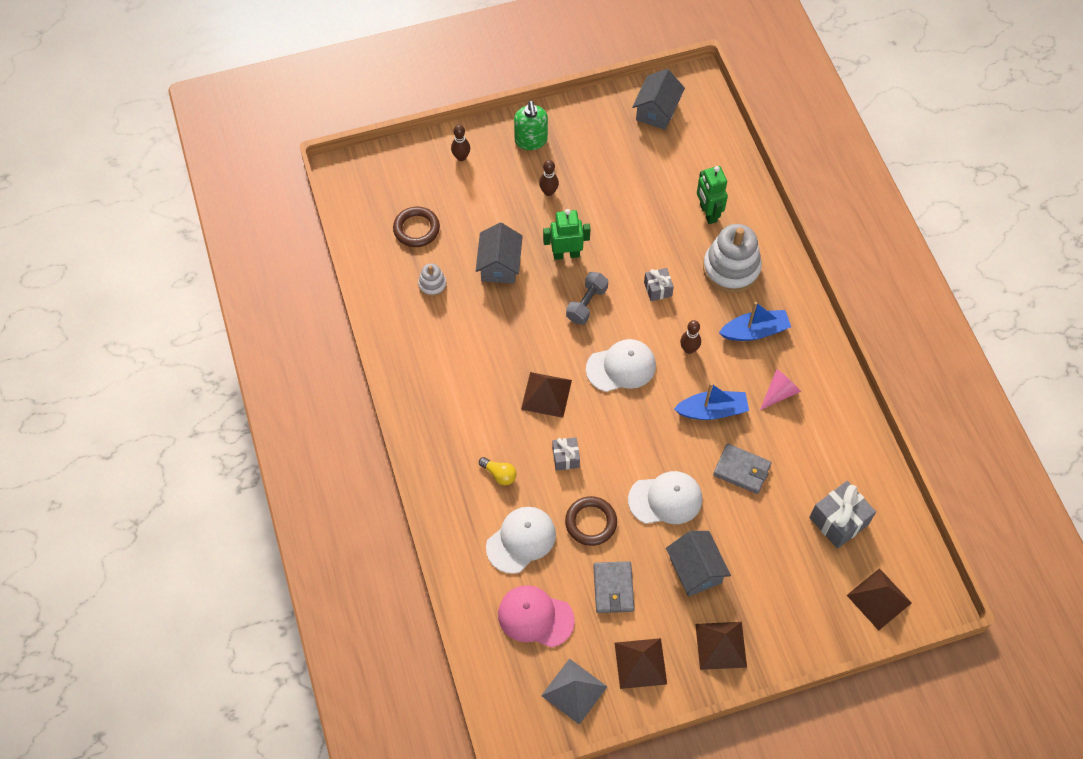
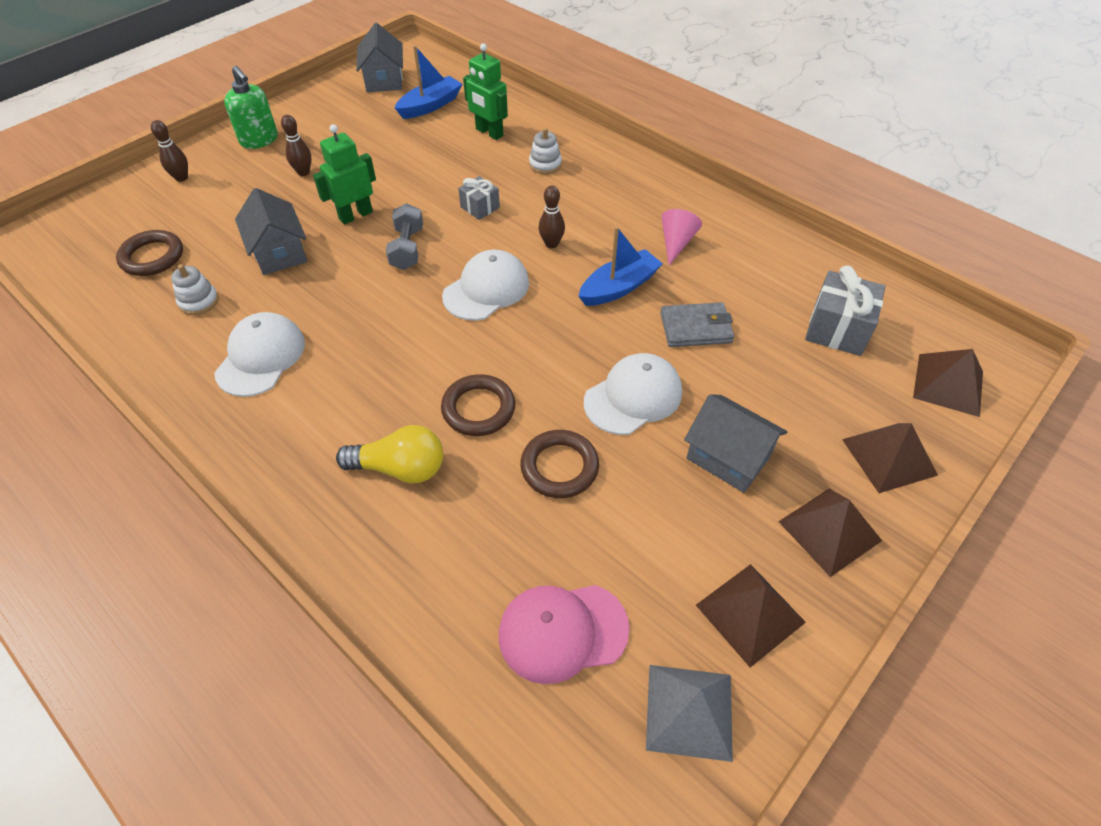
camera: 30 degrees left, 10 degrees down
yellow light bulb [479,457,516,485] -> yellow light bulb [336,425,443,483], size x1.64
white cap [486,507,556,574] -> white cap moved to [214,312,305,397]
brown pyramid [521,372,572,418] -> brown pyramid moved to [842,423,938,493]
grey gift [552,437,580,471] -> brown ring [441,374,515,436]
grey wallet [593,561,634,613] -> none
white stacking toy [703,224,762,293] -> white stacking toy [529,128,562,174], size x0.49
blue boat [719,302,791,341] -> blue boat moved to [395,45,462,119]

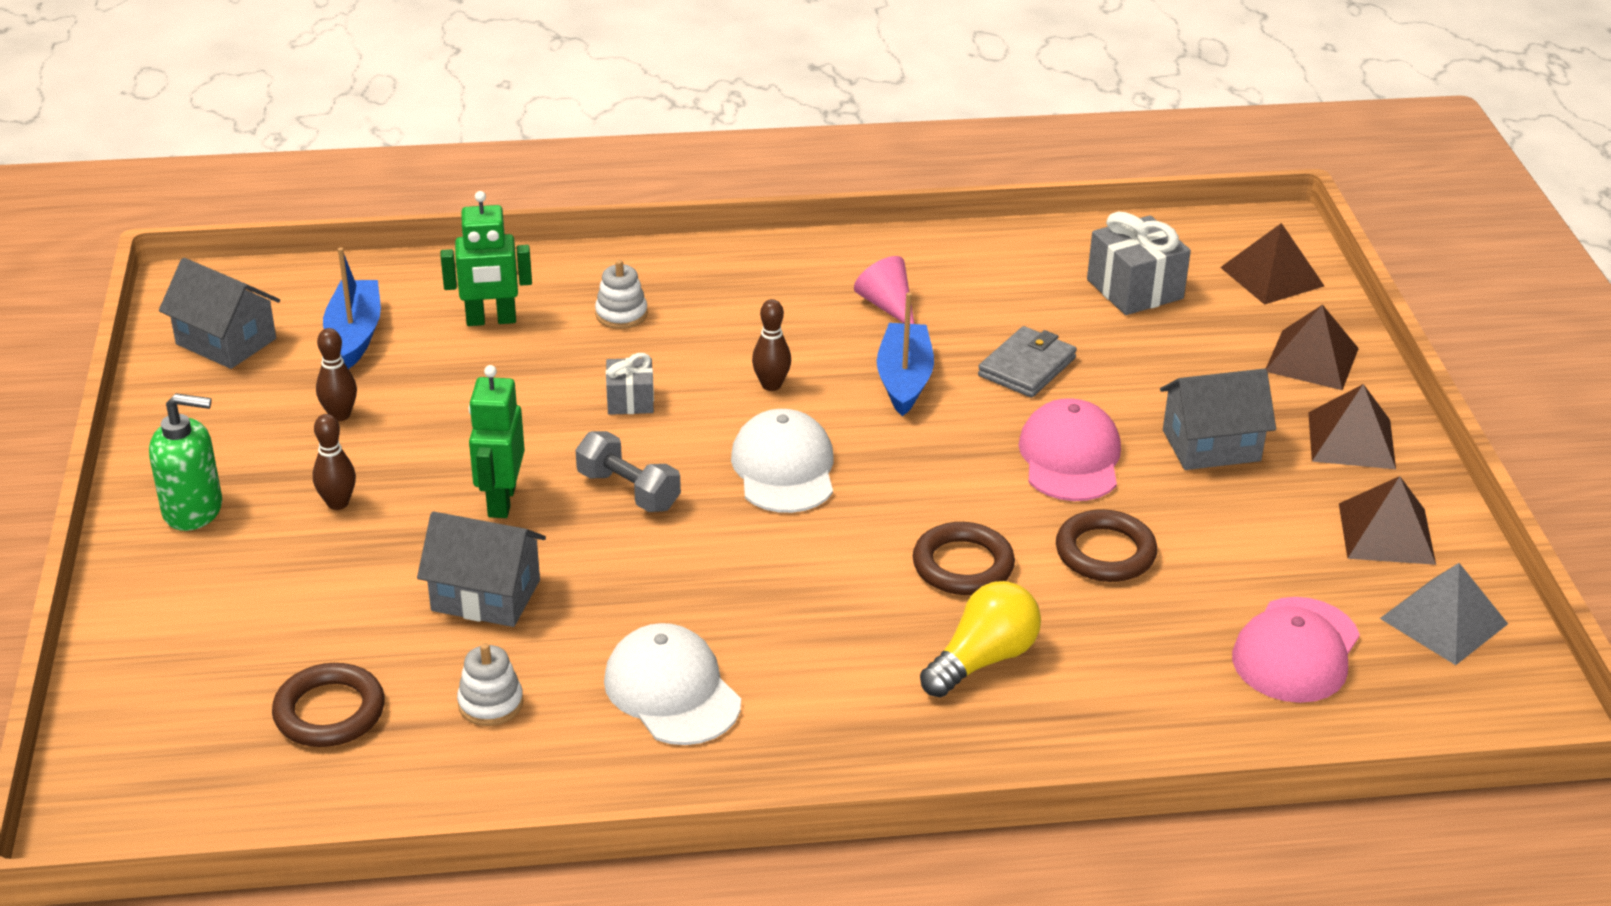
camera: 50 degrees left, 15 degrees down
brown bowling pin [151,120,188,182] -> brown bowling pin moved to [316,328,357,421]
white cap [584,353,682,435] -> pink cap [1019,398,1121,501]

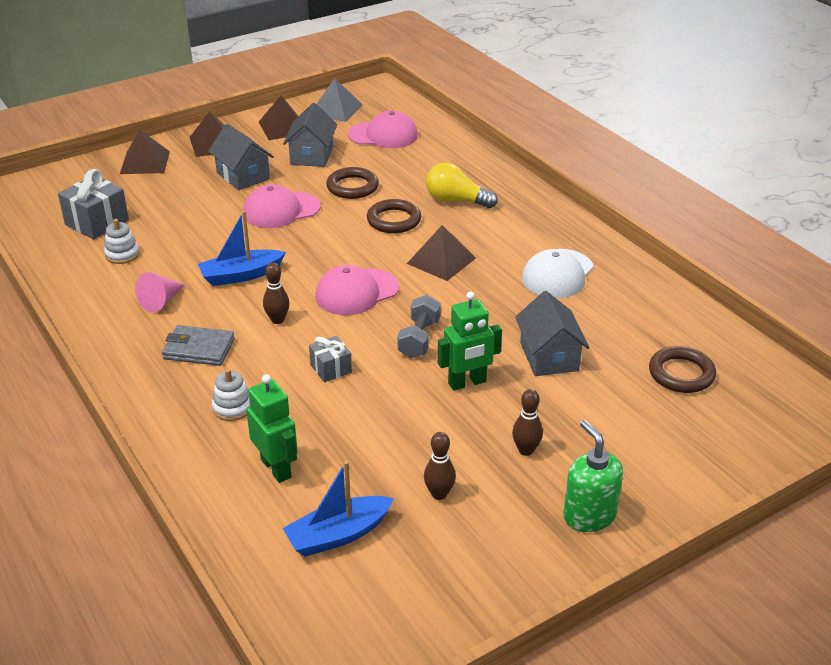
camera: 115 degrees left, 0 degrees up
grey house [159,258,280,369] -> grey house moved to [283,103,337,167]
white stacking toy [457,643,523,726] -> white stacking toy moved to [104,219,139,264]
white cap [731,409,834,513] -> pink cap [315,265,399,315]
grey wallet [978,326,1077,398] -> grey wallet moved to [162,325,235,366]
brown pyramid [1220,223,1324,305] -> brown pyramid moved to [407,225,476,281]

